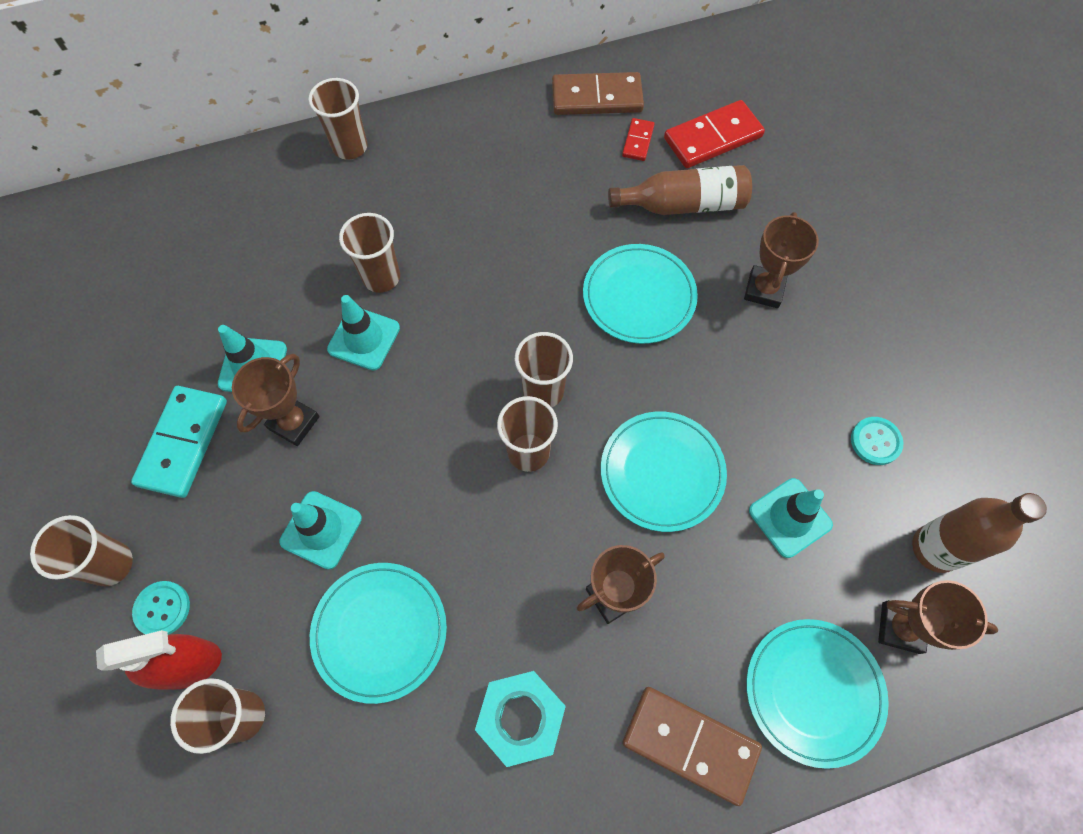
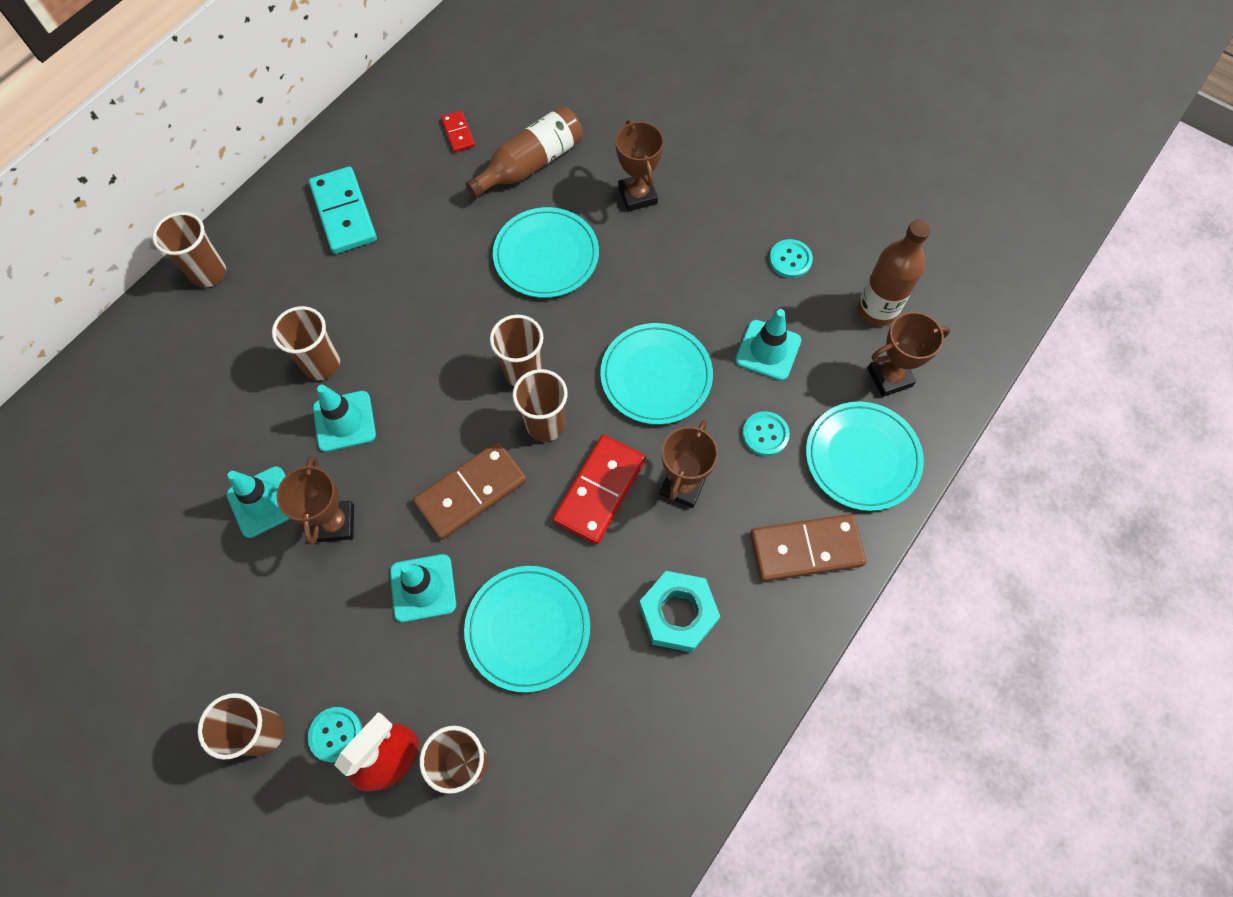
camera: 35 degrees left, 0 degrees up
turquoise domino [131,386,227,498] -> turquoise domino moved to [309,167,377,254]
brown domino [552,72,644,115] -> brown domino moved to [413,441,527,540]
red domino [664,100,765,168] -> red domino moved to [553,435,646,545]
none -> turquoise button [742,411,790,456]

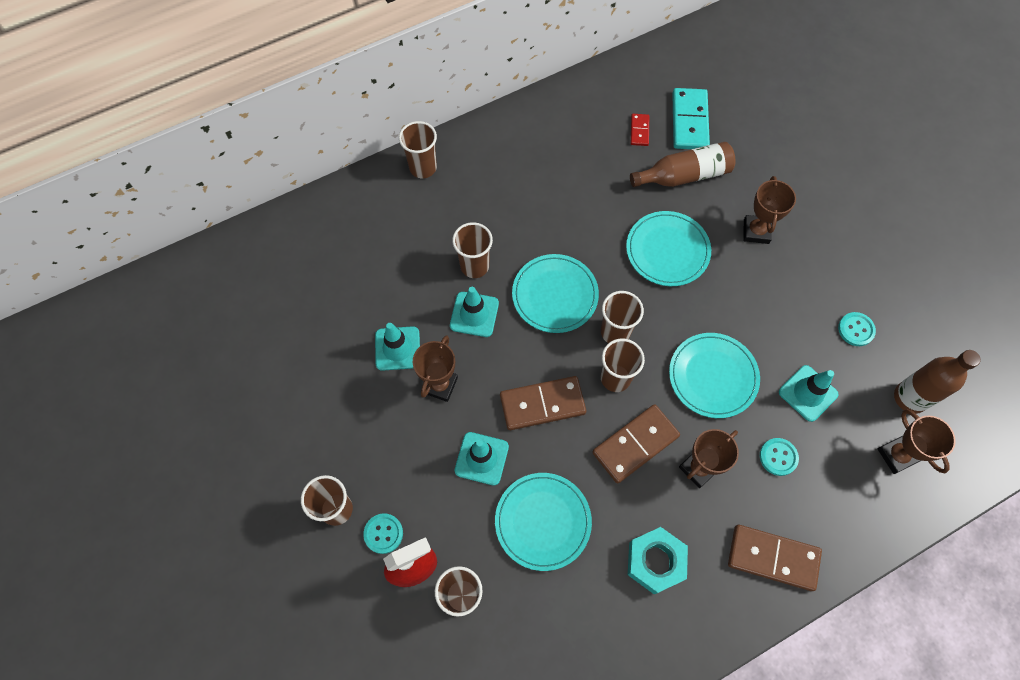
camera: 25 degrees right, 0 degrees up
turquoise domino [309,167,377,254] -> turquoise domino moved to [672,88,710,149]
red domino [553,435,646,545] -> brown domino [592,404,680,483]
turquoise plate [806,402,924,511] -> turquoise plate moved to [512,254,599,333]
brown trophy [867,312,950,397] -> brown trophy turned 60 degrees clockwise [878,409,956,474]

